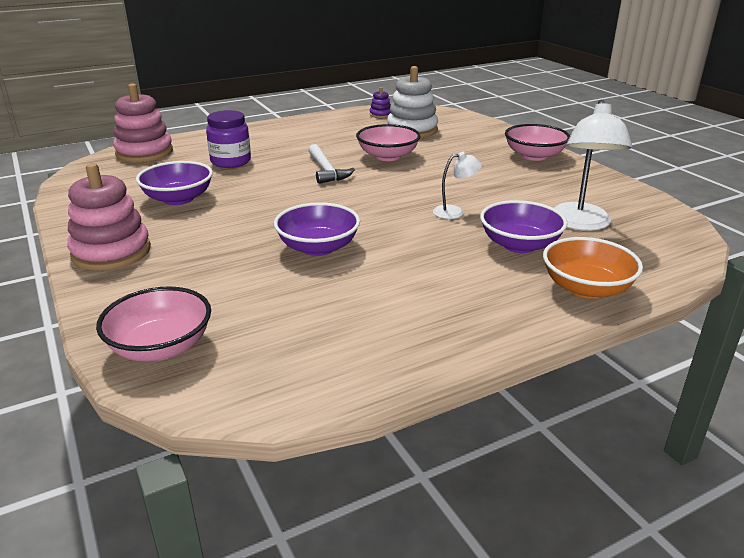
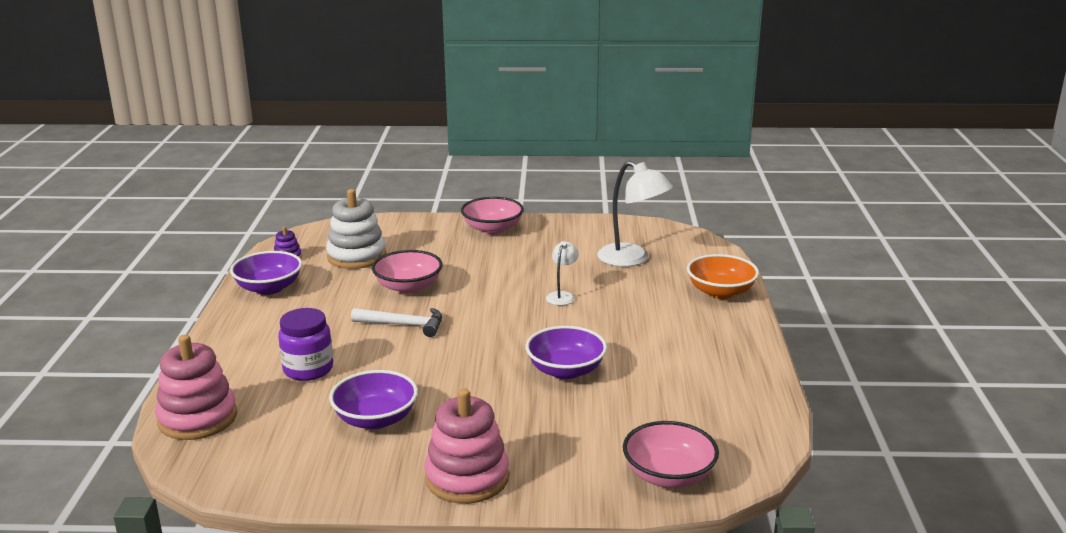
camera: 60 degrees left, 5 degrees down
purple bowl [480,200,567,253] -> purple bowl moved to [230,251,302,295]

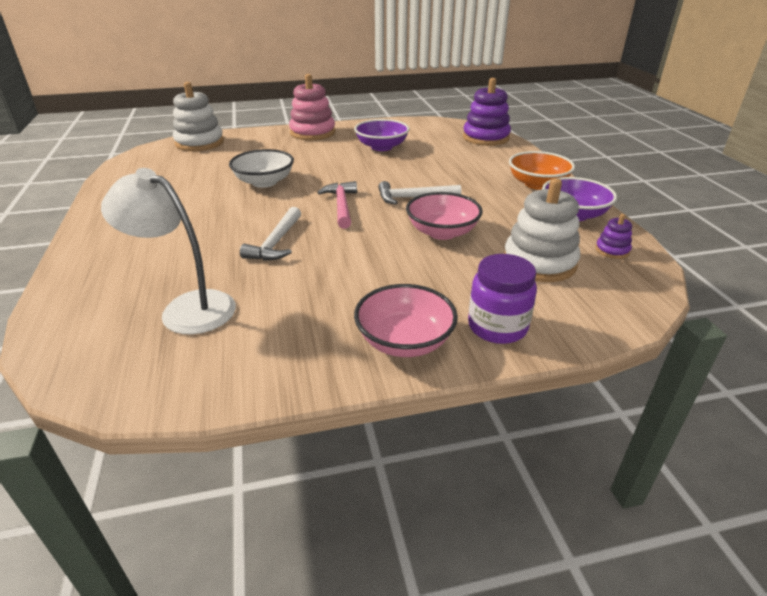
camera: 165 degrees right, 10 degrees up
pink stacking toy [155,335,237,440] -> purple stacking toy [463,78,511,146]
purple jar [278,308,333,381] -> purple jar moved to [468,254,537,344]
purple bowl [526,326,607,379] -> white bowl [229,149,294,188]
white lamp [546,241,579,305] -> white hammer [240,207,301,261]
pink bowl [623,421,719,488] -> white stacking toy [173,82,224,151]
orange bowl [687,254,759,299] -> orange bowl moved to [509,151,575,190]
none -> pink hammer [317,181,357,229]

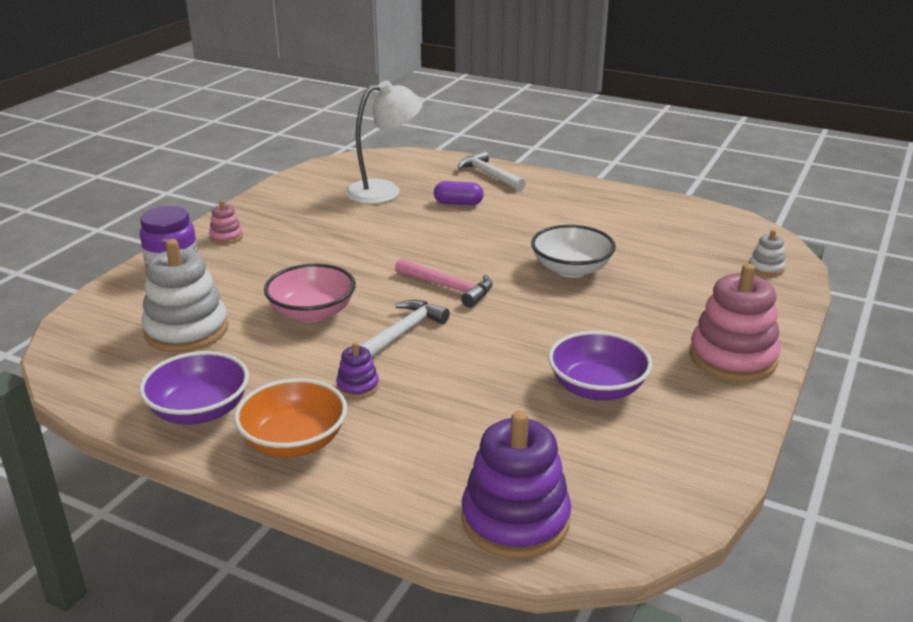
camera: 130 degrees right, 5 degrees down
white stacking toy [173,82,224,151] -> white stacking toy [749,230,786,276], size x0.47
white hammer [240,207,301,261] -> white hammer moved to [458,151,526,191]
pink bowl [354,284,458,357] -> pink stacking toy [209,200,243,244]
purple stacking toy [595,214,632,259] -> purple stacking toy moved to [336,342,379,399]
none -> purple capsule [434,181,484,205]

